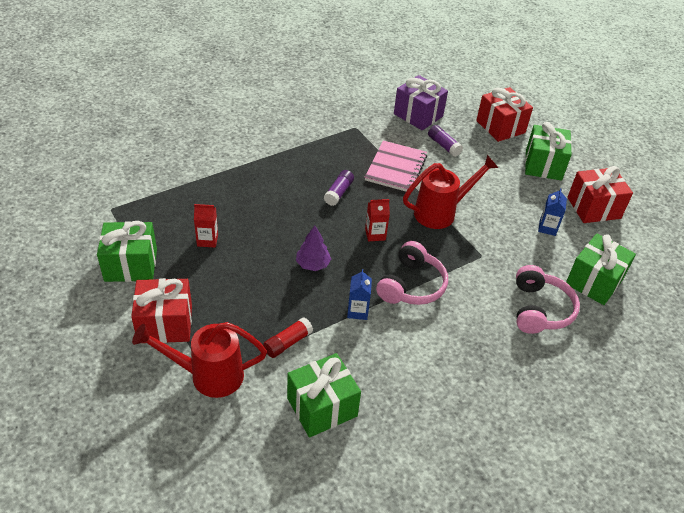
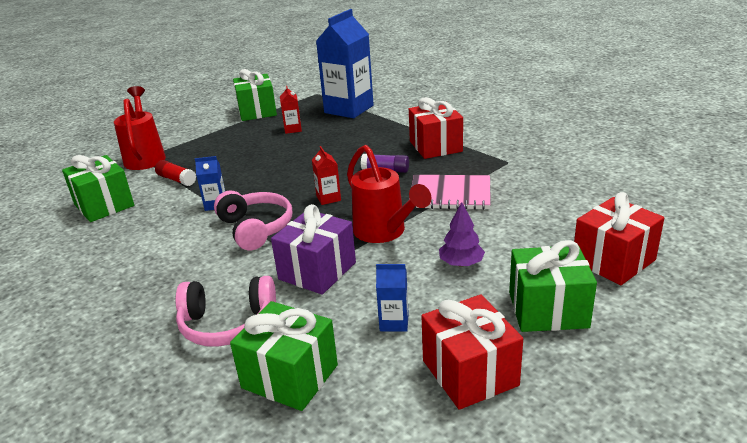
camera: 85 degrees right, 15 degrees down
red gift [131,278,192,343] -> red gift moved to [409,97,463,159]
purple tree [296,226,331,271] -> purple tree moved to [439,202,485,267]
pink headphones [376,241,448,305] -> pink headphones turned 135 degrees counterclockwise [214,191,292,250]
purple gift [394,75,448,130] -> purple gift moved to [271,204,356,295]
purple glue stick [428,125,463,157] -> none
none -> blue carton [316,9,374,118]

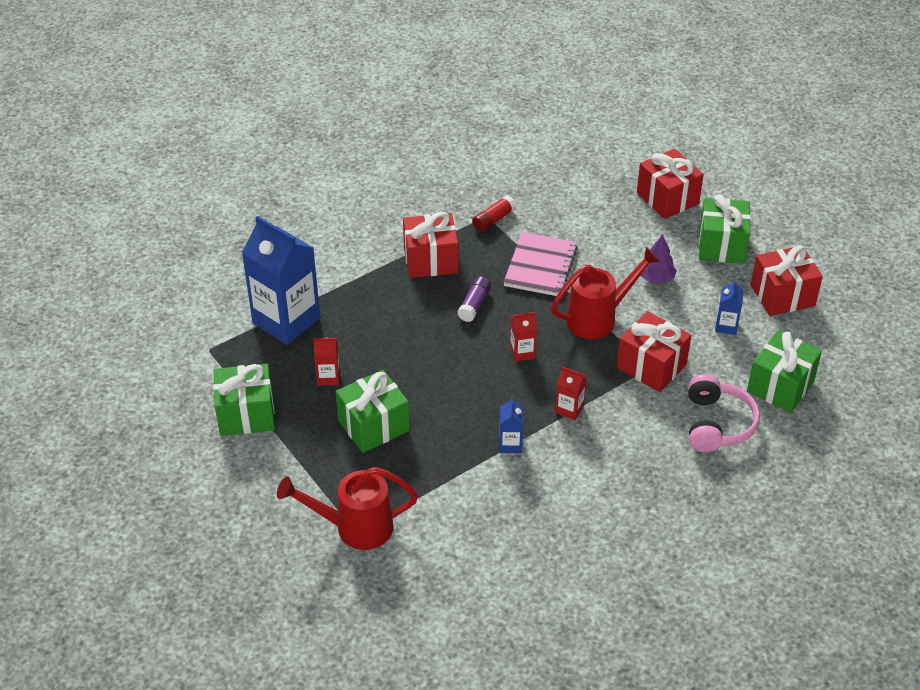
camera: 85 degrees left, 15 degrees up
green gift [62,155,134,222] -> green gift moved to [336,370,410,453]
red glue stick [155,160,196,186] -> red glue stick moved to [472,195,516,232]
pink headphones [214,191,292,250] -> red carton [555,367,587,420]
purple gift [271,204,356,295] -> red gift [617,311,691,392]

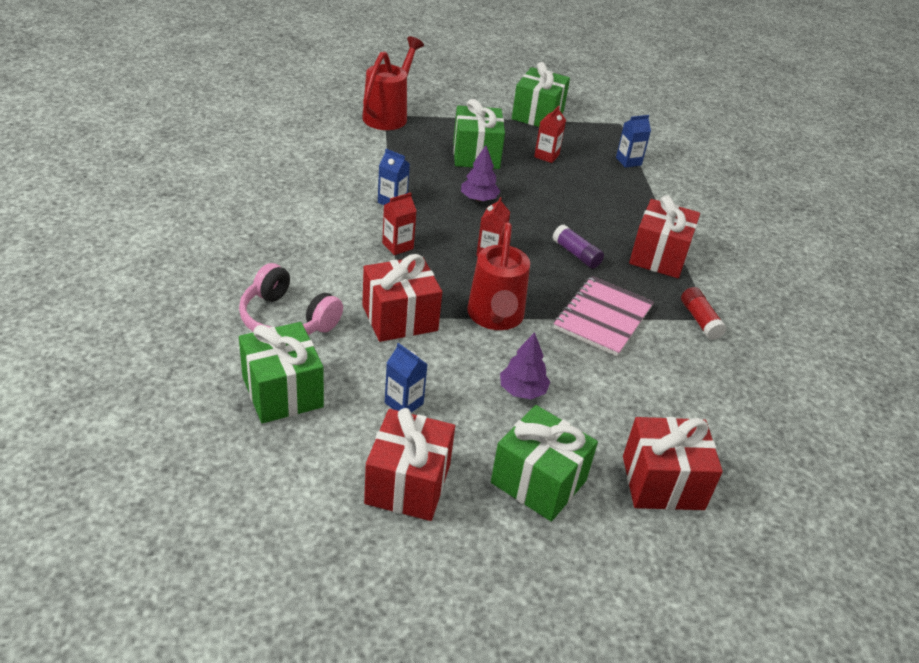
camera: 115 degrees right, 5 degrees down
blue carton [242,216,320,345] -> blue carton [616,115,651,168], size x0.43
pink notebook [503,232,578,296] -> pink notebook turned 75 degrees clockwise [553,276,654,357]
none -> purple tree [461,145,500,202]

